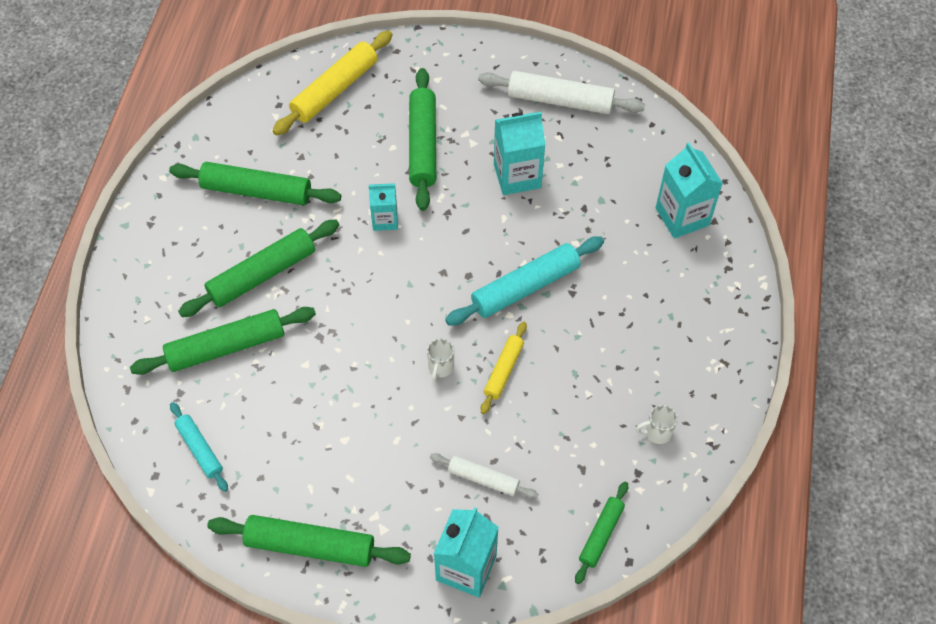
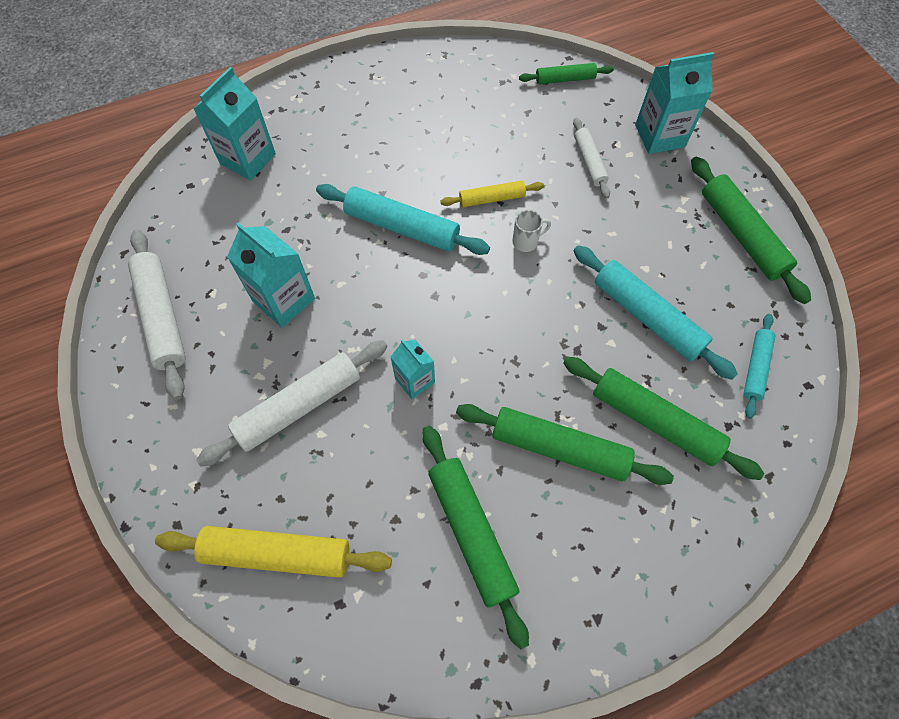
camera: 125 degrees left, 5 degrees up
green rolling pin [409,68,436,211] -> white rolling pin [196,340,388,467]
white mug [636,405,678,444] -> none
none -> turquoise rolling pin [573,245,738,380]

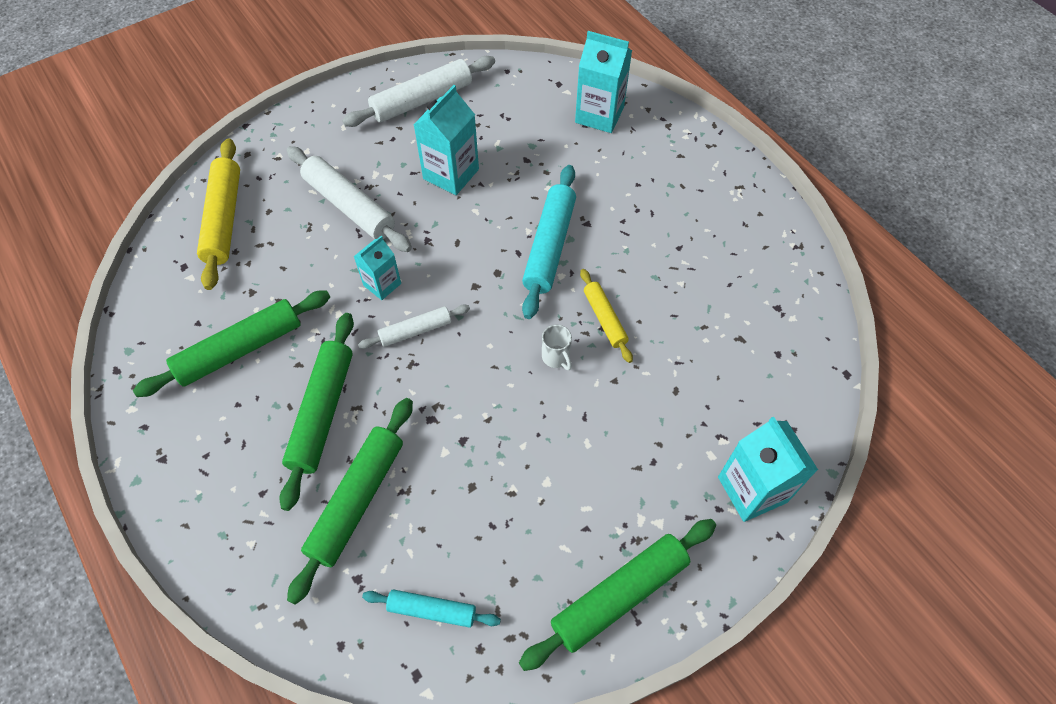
camera: 80 degrees right, 5 degrees down
green rolling pin [519,63,614,84] -> none
white rolling pin [573,118,610,199] -> white rolling pin moved to [358,305,470,349]
turquoise rolling pin [573,245,738,380] -> none

